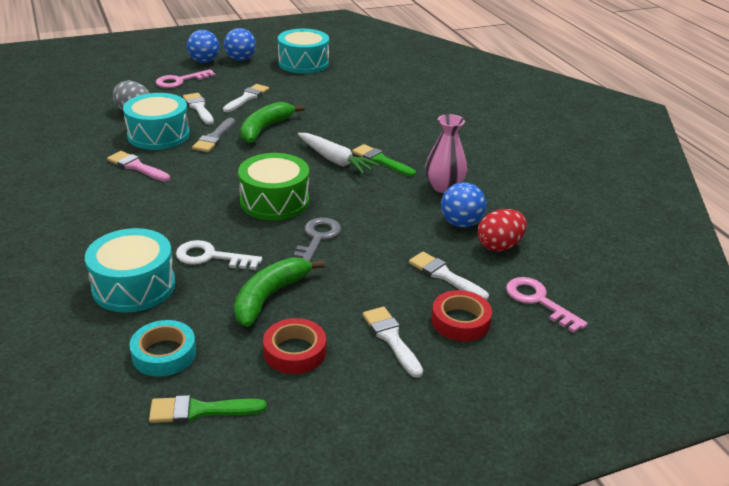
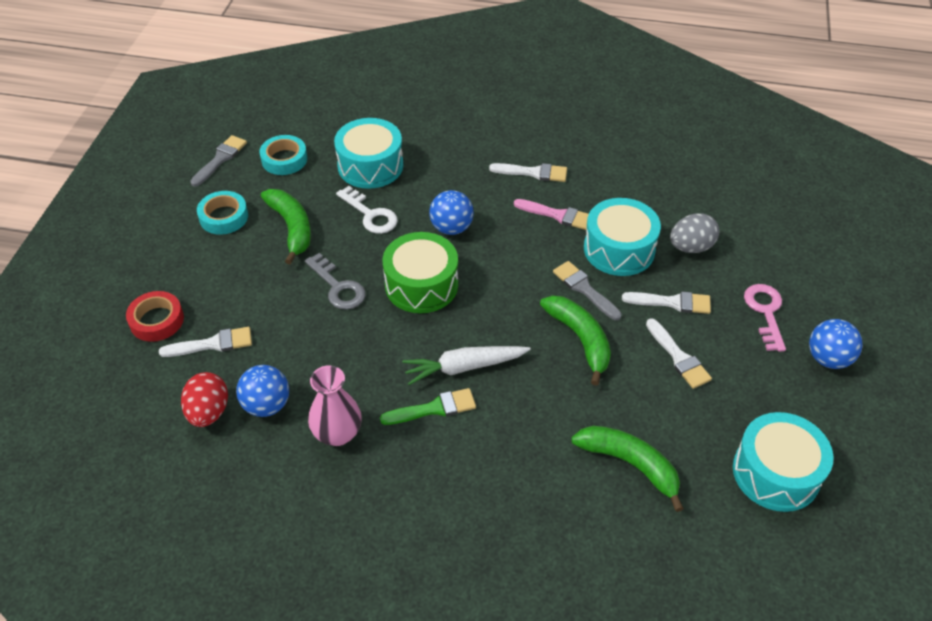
camera: 125 degrees right, 15 degrees up
pink brush [107,151,170,182] -> pink brush turned 45 degrees clockwise [514,199,589,230]
green brush [149,395,266,423] -> grey brush [190,135,247,187]
white key [176,240,262,270] -> white key turned 90 degrees clockwise [336,186,398,234]
blue ball [224,28,256,61] -> blue ball moved to [429,190,474,235]
red tape [263,318,326,374] -> turquoise tape [197,191,248,235]
white brush [363,307,423,378] -> white brush moved to [489,163,567,182]
pink key [506,277,588,333] -> none
none -> green banana [571,426,684,512]

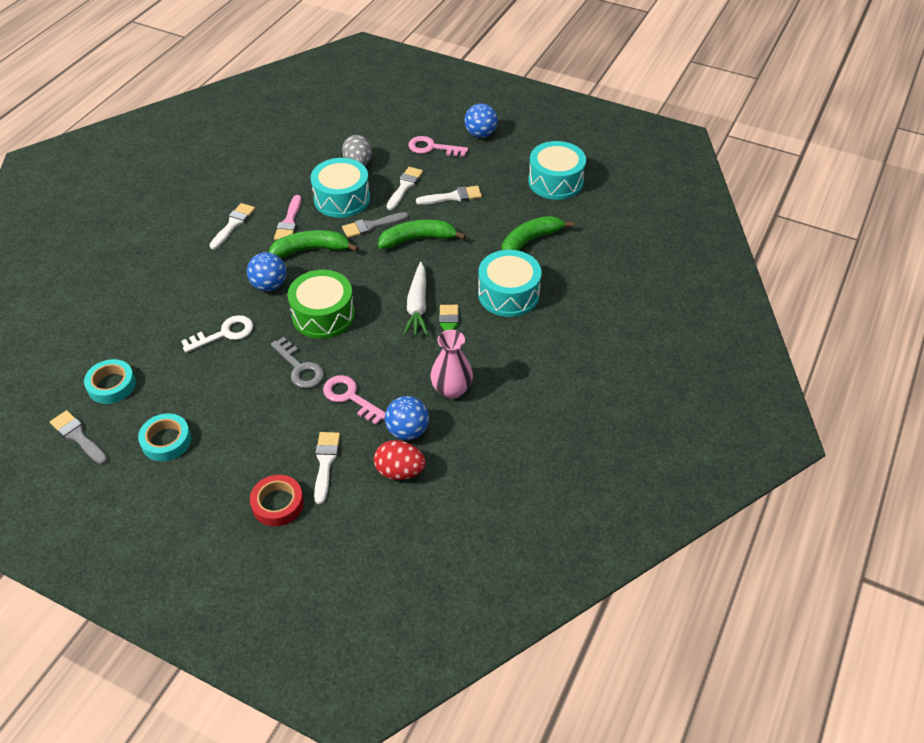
camera: 75 degrees left, 0 degrees up
green banana [261,189,311,264] -> green banana moved to [269,230,359,258]
grey key [305,253,366,310] -> grey key turned 75 degrees clockwise [271,337,324,388]
turquoise drum [334,118,404,189] -> turquoise drum moved to [478,250,542,317]
pink brush [514,199,589,230] -> pink brush turned 150 degrees clockwise [274,195,301,240]
none -> pink key [323,375,386,425]

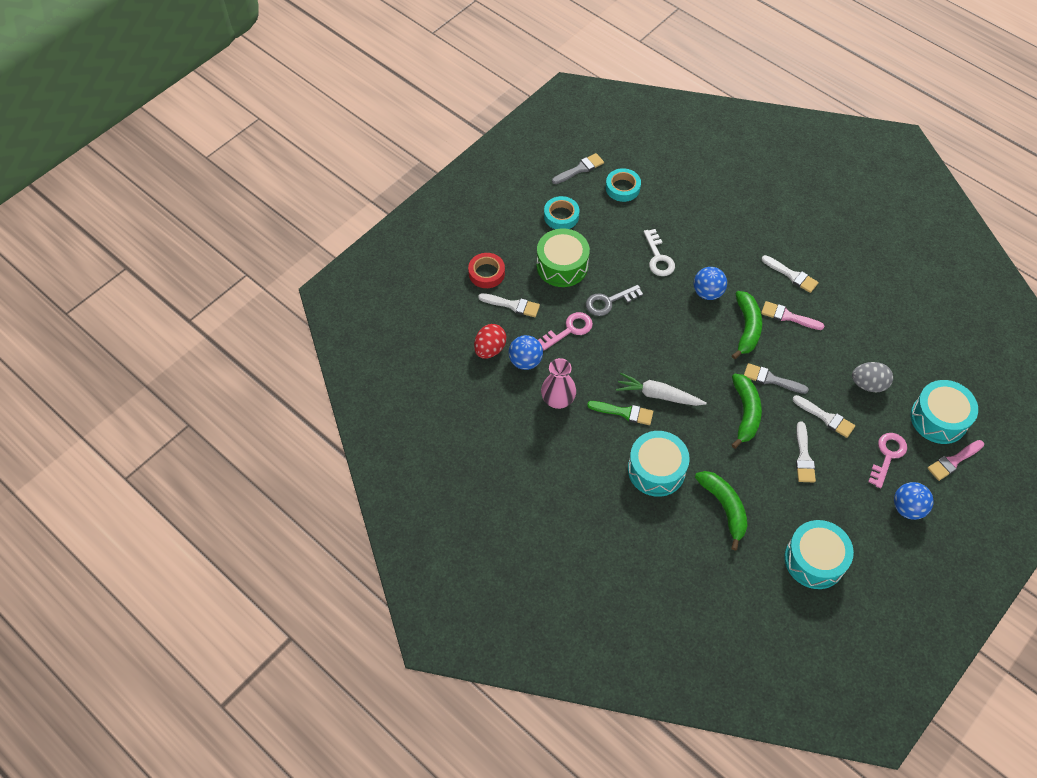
camera: 105 degrees right, 10 degrees up
green drum [288,270,355,339] -> green drum moved to [537,228,590,287]
turquoise drum [311,158,370,218] -> turquoise drum moved to [911,380,978,444]
grey brush [342,212,409,238] -> grey brush turned 60 degrees counterclockwise [744,363,809,394]
none -> pink brush [927,440,984,481]

